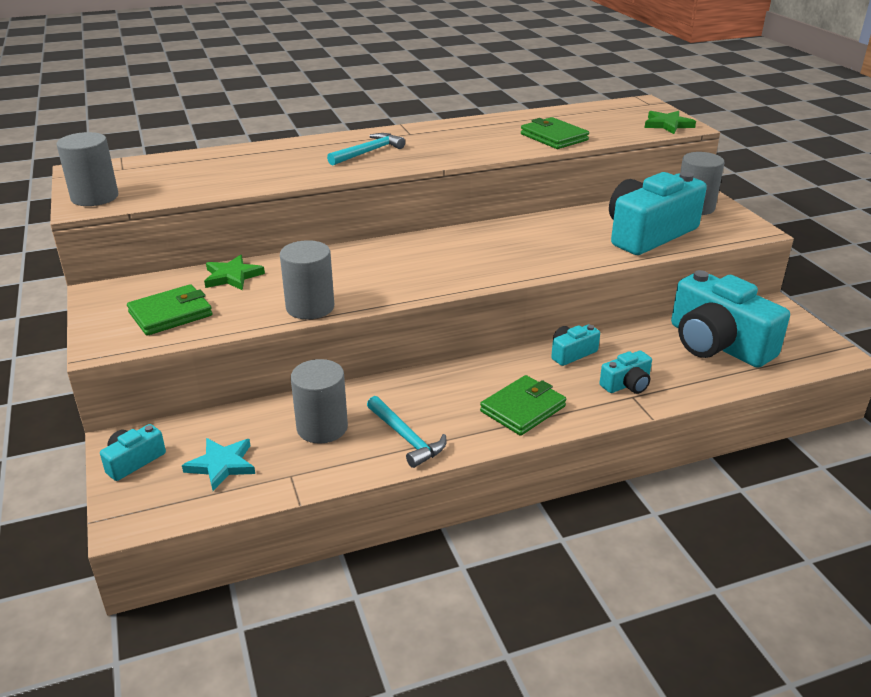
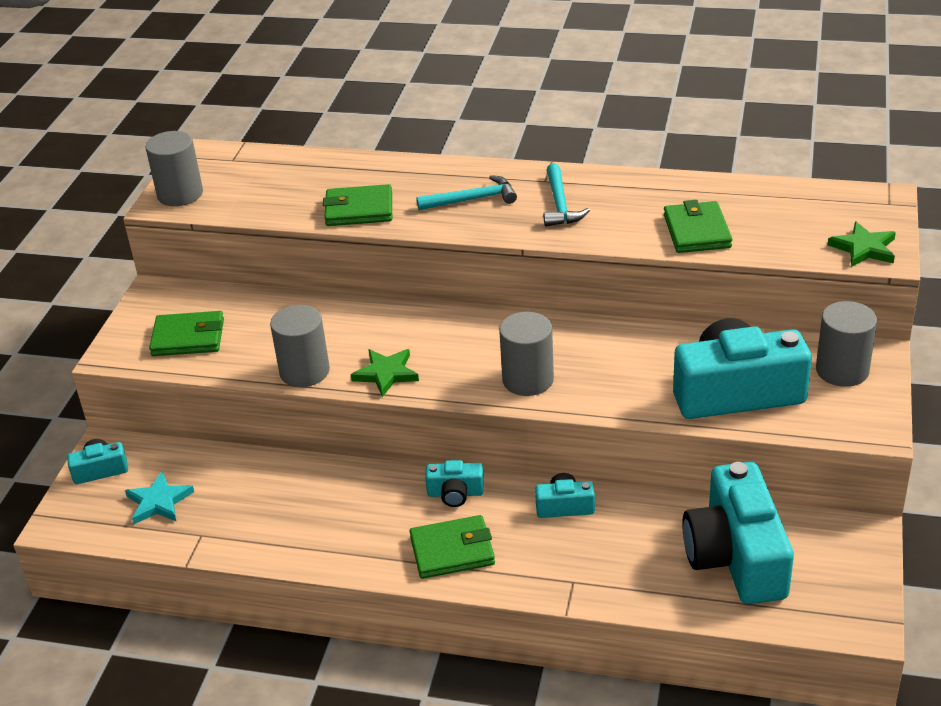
camera: 35 degrees right, 5 degrees up
green star [204,255,265,291] -> green star moved to [351,349,419,397]
grey cylinder [291,359,348,444] -> grey cylinder moved to [499,312,554,396]
turquoise hammer [367,396,446,468] -> turquoise hammer moved to [543,163,590,227]
turquoise camera [600,350,652,394] -> turquoise camera moved to [425,460,484,507]
none -> green wallet [323,184,392,226]

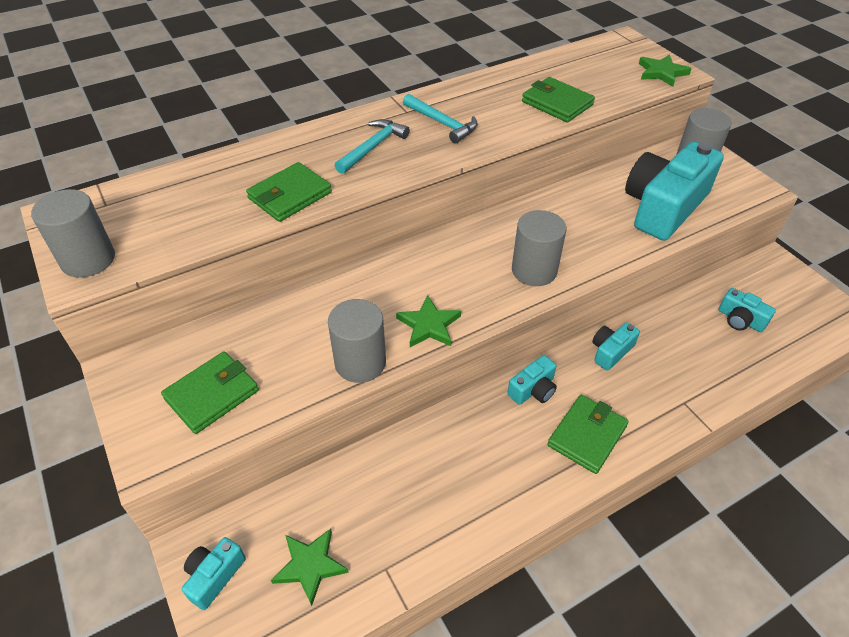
camera: 45 degrees left, 10 degrees up
turquoise star [125,471,194,524] -> green star [271,529,349,606]
turquoise camera [682,462,794,604] -> turquoise camera [719,288,776,332], size x0.45

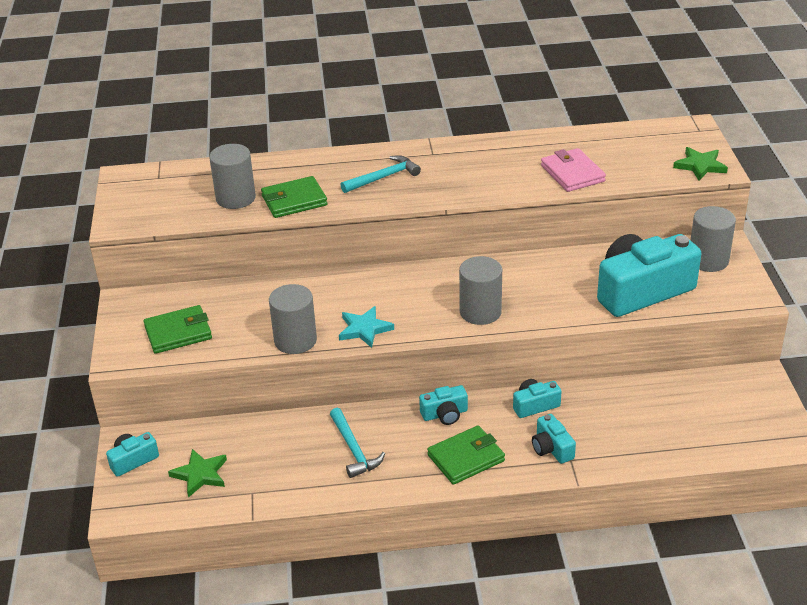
camera: 25 degrees right, 10 degrees down
grey cylinder [31,189,115,278] -> grey cylinder moved to [209,144,256,209]
green star [396,295,461,347] -> turquoise star [339,306,394,348]
turquoise hammer [403,94,478,143] -> turquoise hammer moved to [330,408,385,478]
green wallet [522,77,595,123] -> pink wallet [541,148,606,192]
turquoise camera [719,288,776,332] -> turquoise camera moved to [532,414,576,464]

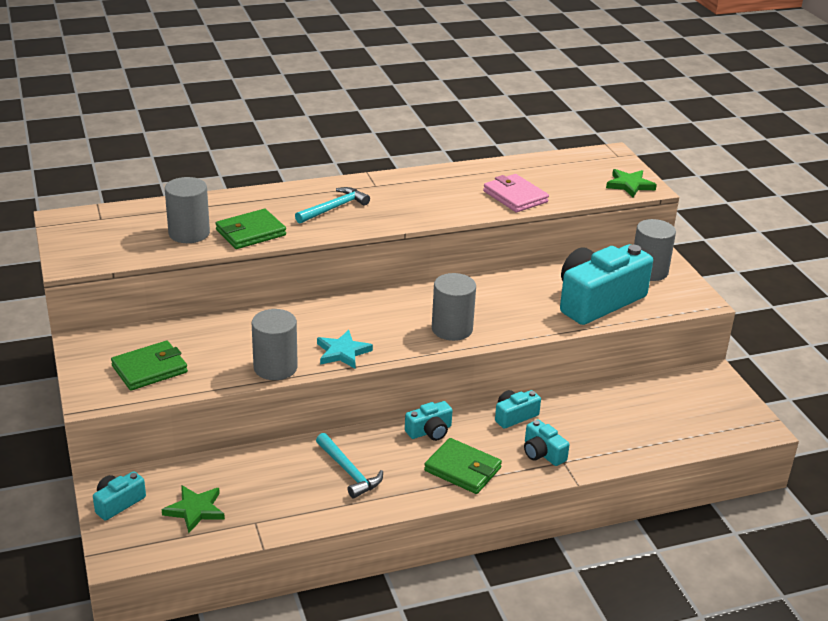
camera: 15 degrees left, 5 degrees down
green wallet [427,425,505,485] -> green wallet turned 75 degrees clockwise [424,438,502,494]

